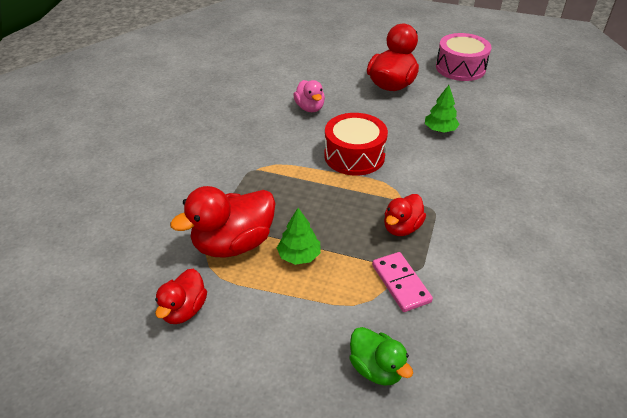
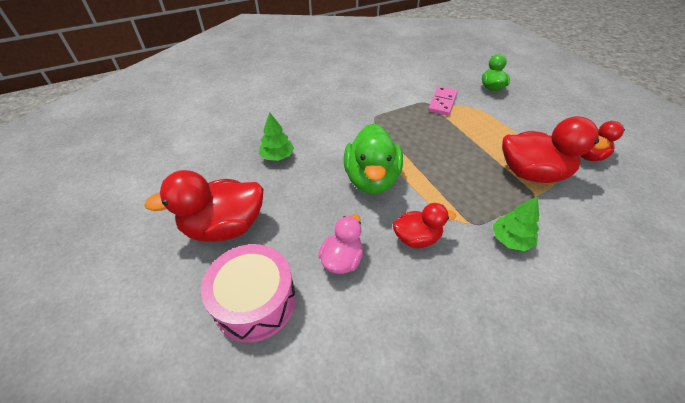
camera: 135 degrees left, 5 degrees up
green tree [277,208,321,265] -> green tree moved to [493,196,539,251]
red drum [324,113,388,176] -> green duck [344,123,403,194]
red duck [384,194,426,236] -> red duck moved to [393,203,456,248]
pink drum [436,33,491,81] -> pink drum moved to [201,244,296,342]

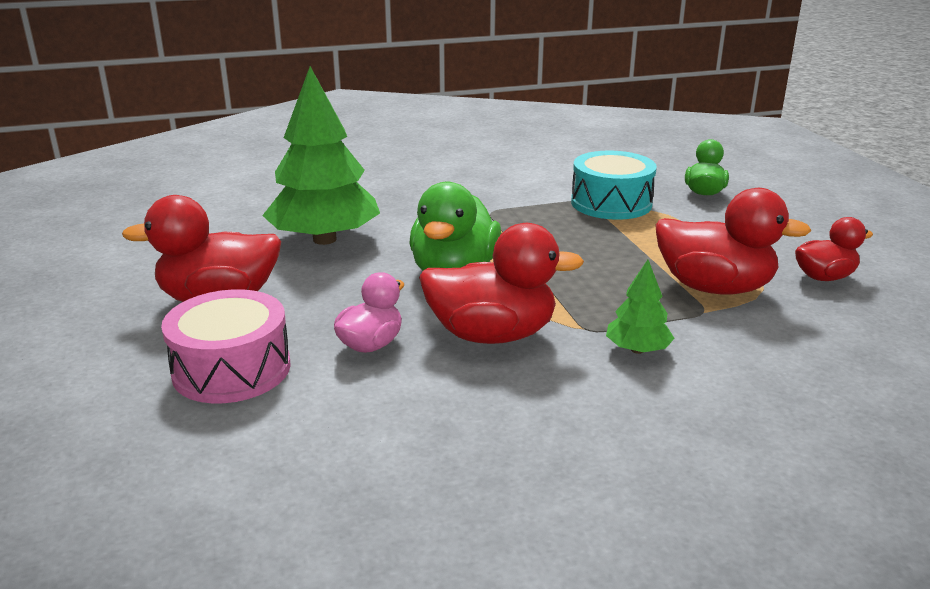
camera: 10 degrees right, 20 degrees down
green tree [259,112,294,161] -> green tree [262,66,380,245], size x2.16
red duck [393,203,456,248] -> red duck [419,223,584,344], size x1.71
pink domino [428,86,458,116] -> turquoise drum [571,151,657,220]

